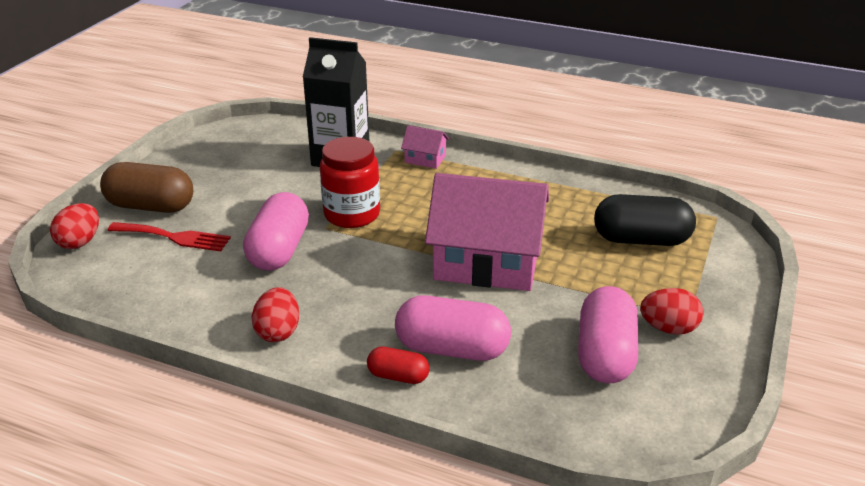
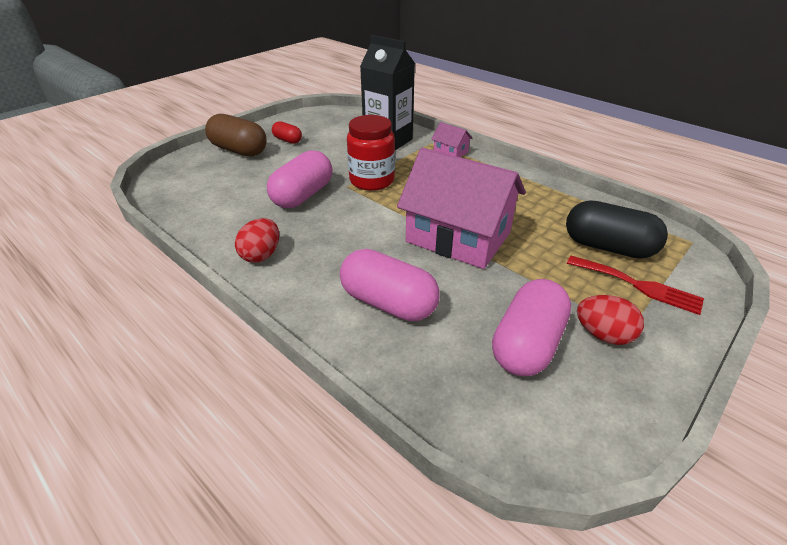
camera: 20 degrees right, 5 degrees up
red egg [50,203,99,249] -> none
red fork [107,222,231,251] -> red fork moved to [567,256,704,315]
red capsule [367,347,430,384] -> red capsule moved to [272,121,302,144]

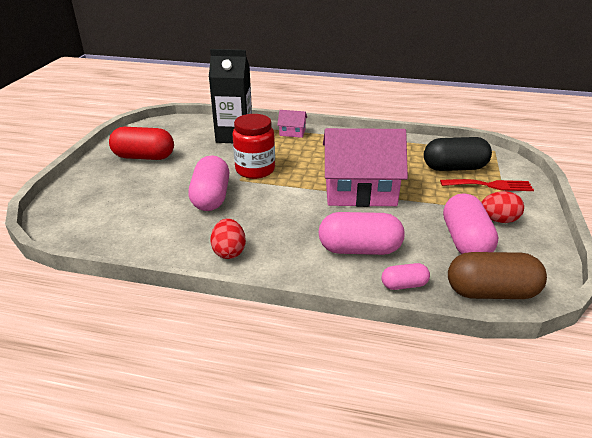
camera: 30 degrees left, 5 degrees down
brown capsule [205,114,267,157] -> brown capsule moved to [448,252,547,299]
red capsule [272,121,302,144] -> red capsule [109,127,174,160], size x1.88
none -> pink capsule [381,263,430,290]

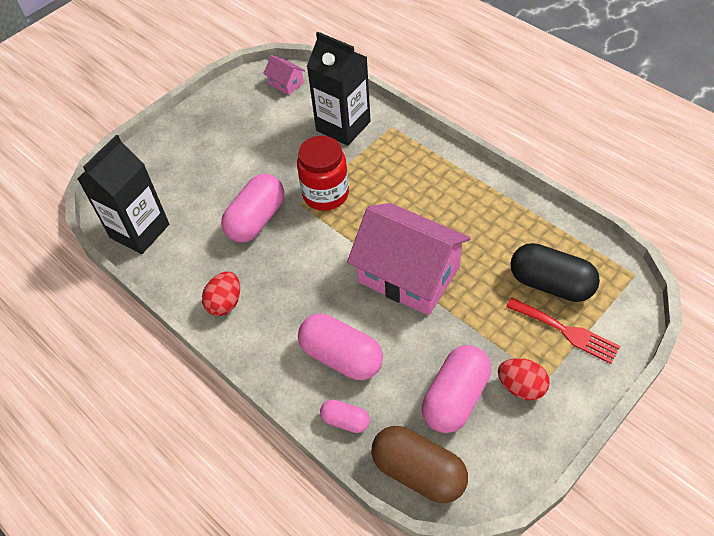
camera: 35 degrees right, 20 degrees up
red capsule [109,127,174,160] -> none
pink house [277,110,307,138] -> pink house moved to [263,55,305,95]
none -> black carton [78,135,169,254]

